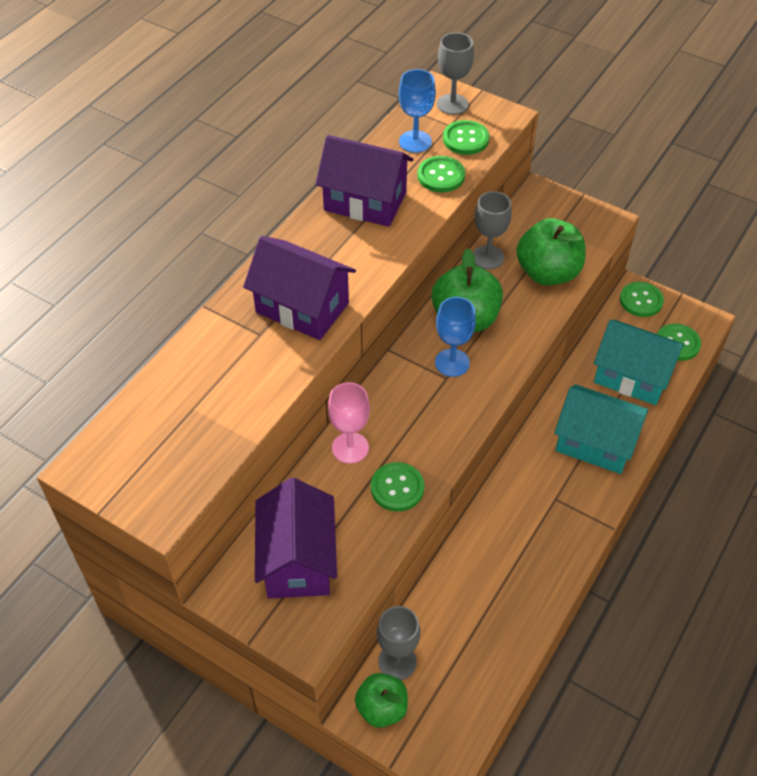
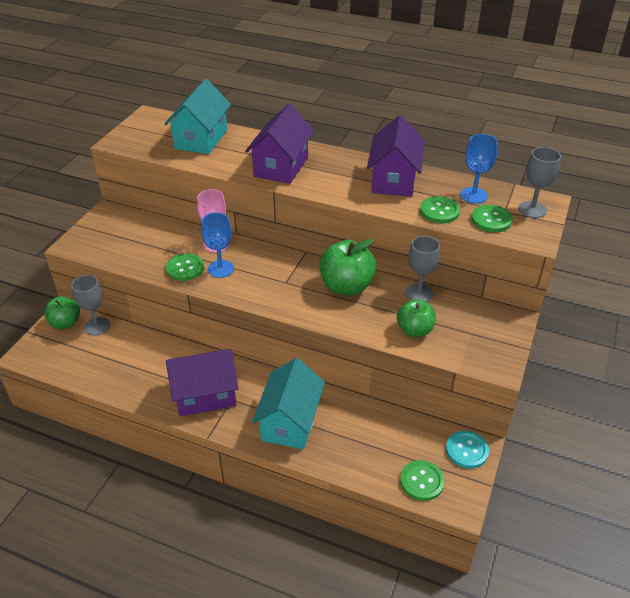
camera: 80 degrees right, 10 degrees down
purple house [255,478,337,599] -> purple house moved to [166,349,238,416]
blue goblet [435,297,476,377] -> blue goblet moved to [201,212,234,278]
green apple [516,218,585,286] -> green apple [397,299,436,337], size x0.64
turquoise house [594,320,684,405] -> turquoise house moved to [164,79,231,154]
green button [620,282,664,317] -> turquoise button [446,431,489,469]

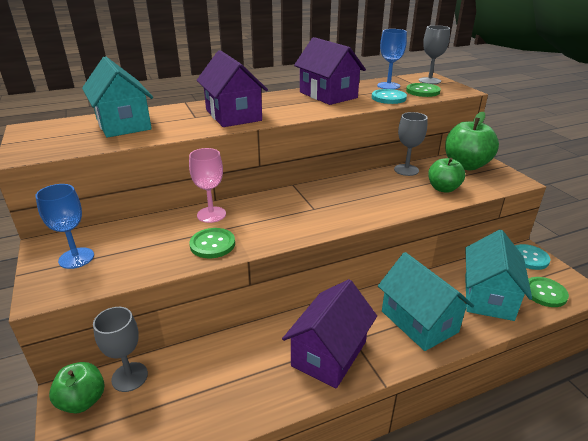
camera: 45 degrees left, 10 degrees down
blue goblet [201,212,234,278] -> blue goblet moved to [35,184,94,269]
green apple [319,239,377,295] -> green apple moved to [445,112,499,170]
green button [420,196,460,223] -> turquoise button [372,89,407,104]
none -> turquoise house [465,229,532,321]

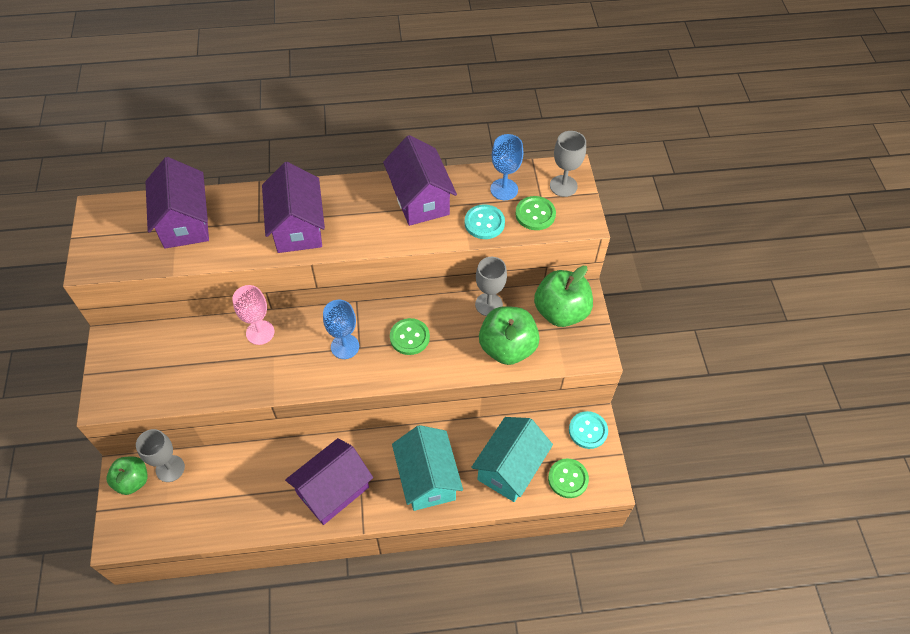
camera: 15 degrees right, 25 degrees up
blue goblet [35,184,94,269] -> blue goblet moved to [323,300,359,359]
turquoise house [82,56,153,138] -> purple house [146,157,209,249]
green button [189,228,235,258] -> green button moved to [390,318,430,355]
green apple [428,158,465,193] -> green apple [479,306,540,365], size x1.55

